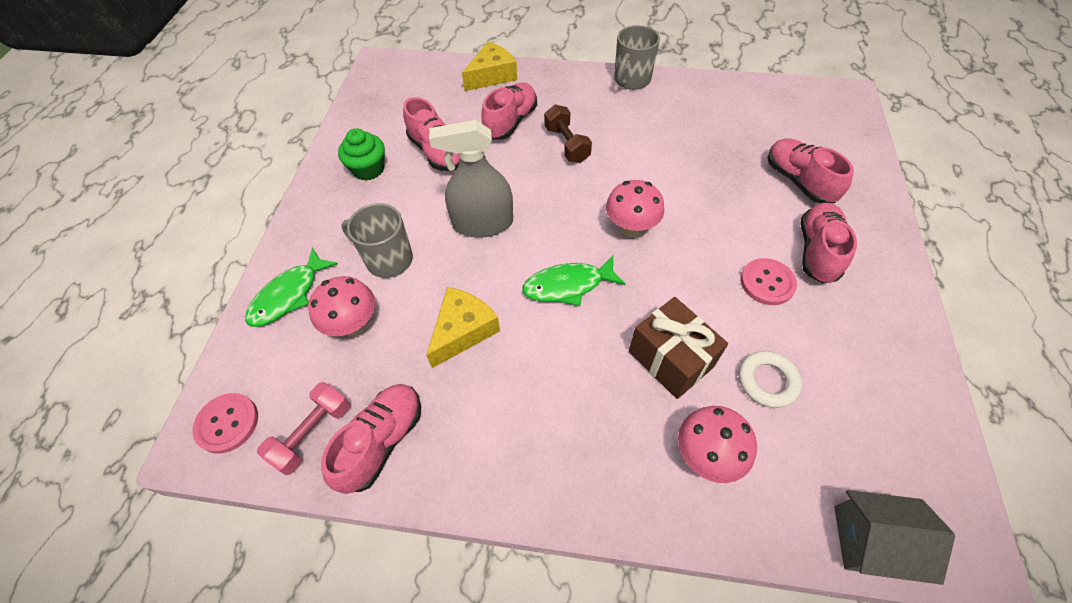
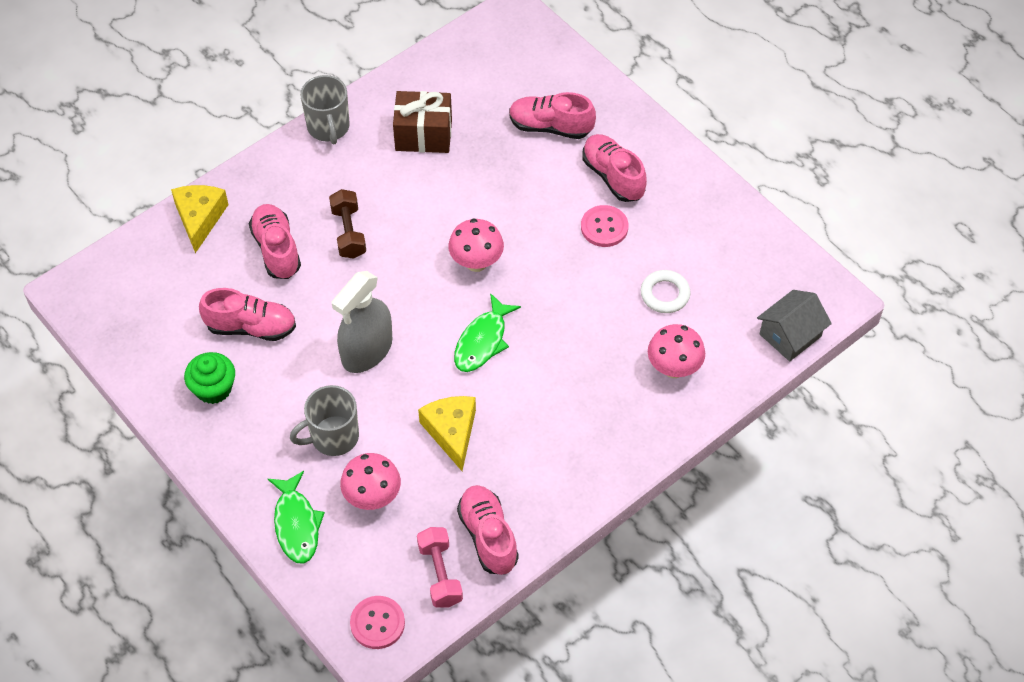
camera: 50 degrees left, 0 degrees up
brown dumbbell [544,105,592,163] -> brown dumbbell turned 60 degrees clockwise [329,189,366,259]
brown gift [629,297,728,399] -> brown gift moved to [393,91,452,153]

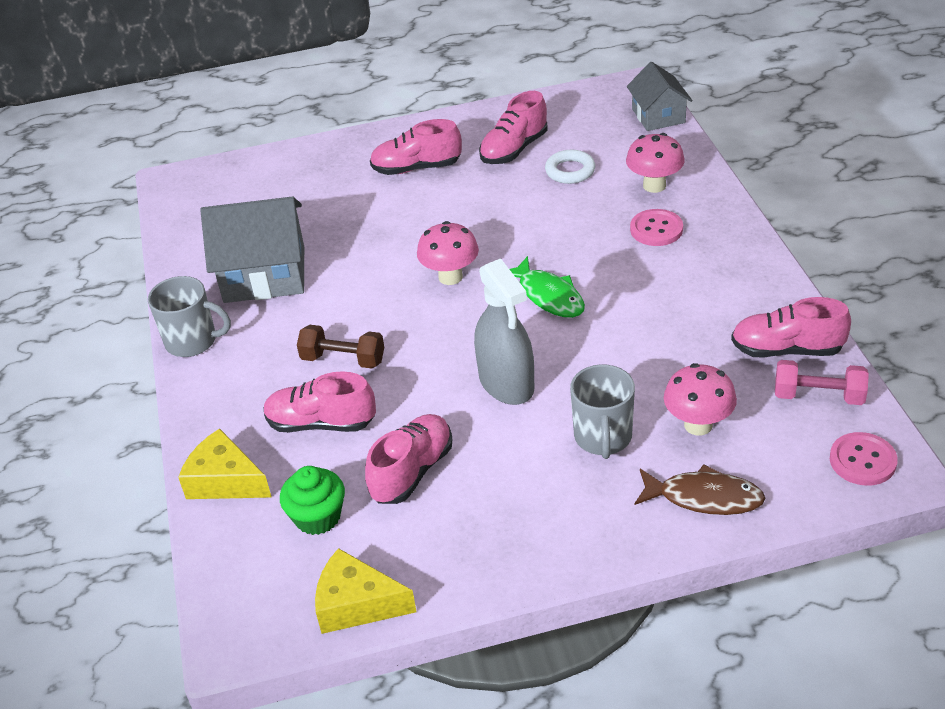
camera: 60 degrees left, 15 degrees down
green cupcake [184,352,235,404] -> green cupcake moved to [280,466,345,535]
green fish [268,471,325,564] -> brown fish [635,464,766,515]
brown gift [393,91,452,153] -> grey house [200,197,304,303]
yellow cheese [418,396,476,471] -> yellow cheese moved to [315,548,417,634]
pink shoe [509,92,596,139] -> pink shoe moved to [479,91,548,164]
pink button [581,205,628,247] -> pink button moved to [630,209,683,246]

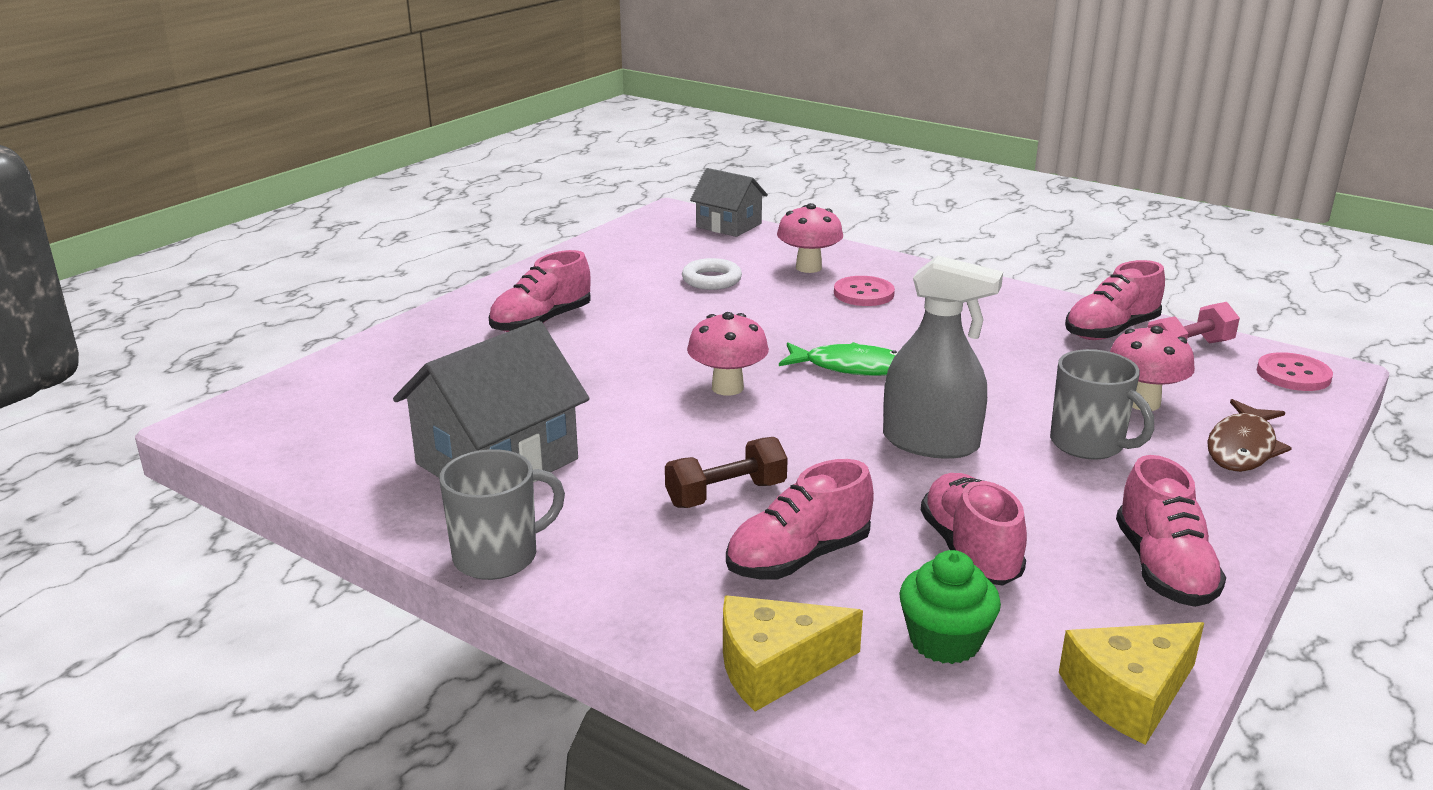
camera: 45 degrees left, 15 degrees down
pink shoe [479,91,548,164] -> pink shoe moved to [1116,455,1226,607]
brown fish [635,464,766,515] -> brown fish turned 150 degrees clockwise [1207,399,1292,472]

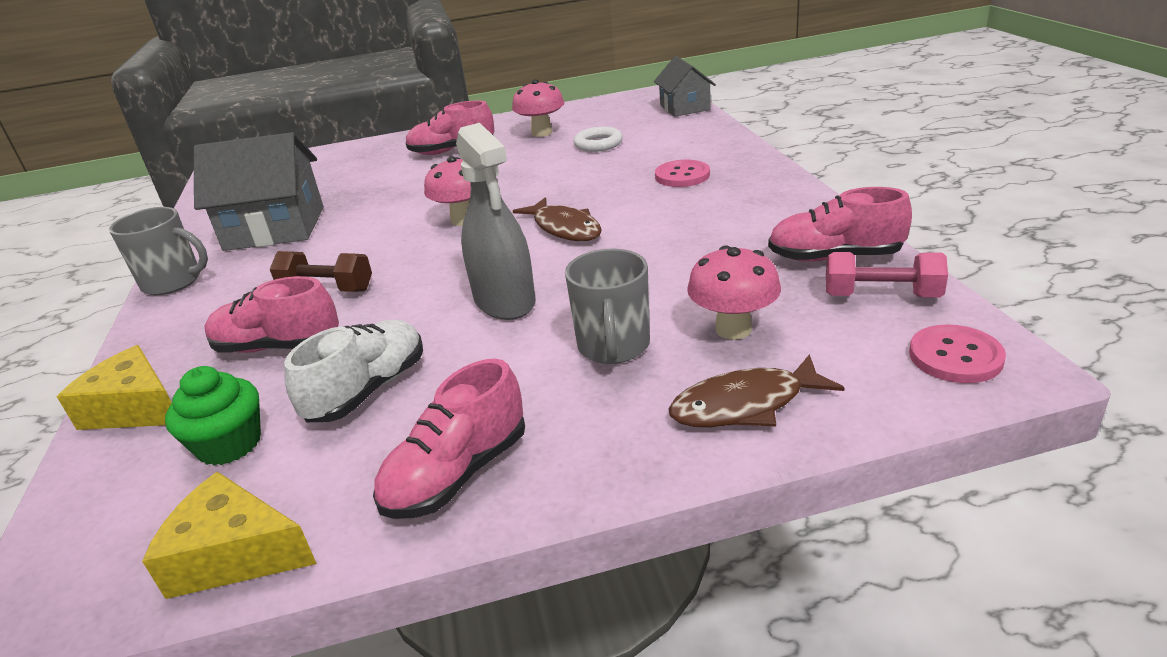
camera: 45 degrees right, 5 degrees up
pink mushroom [777,203,843,273] -> pink mushroom moved to [512,79,564,137]
green fish [779,342,898,376] -> brown fish [513,197,602,241]
pink shoe [921,473,1027,585] -> white shoe [284,320,423,422]

